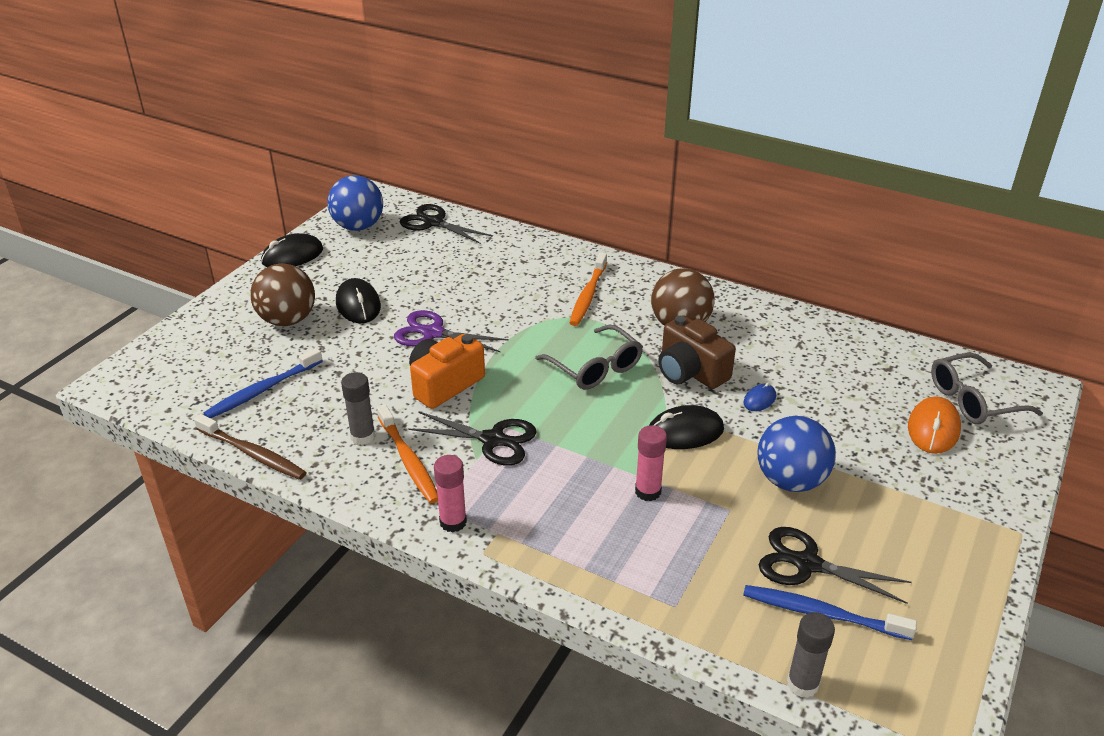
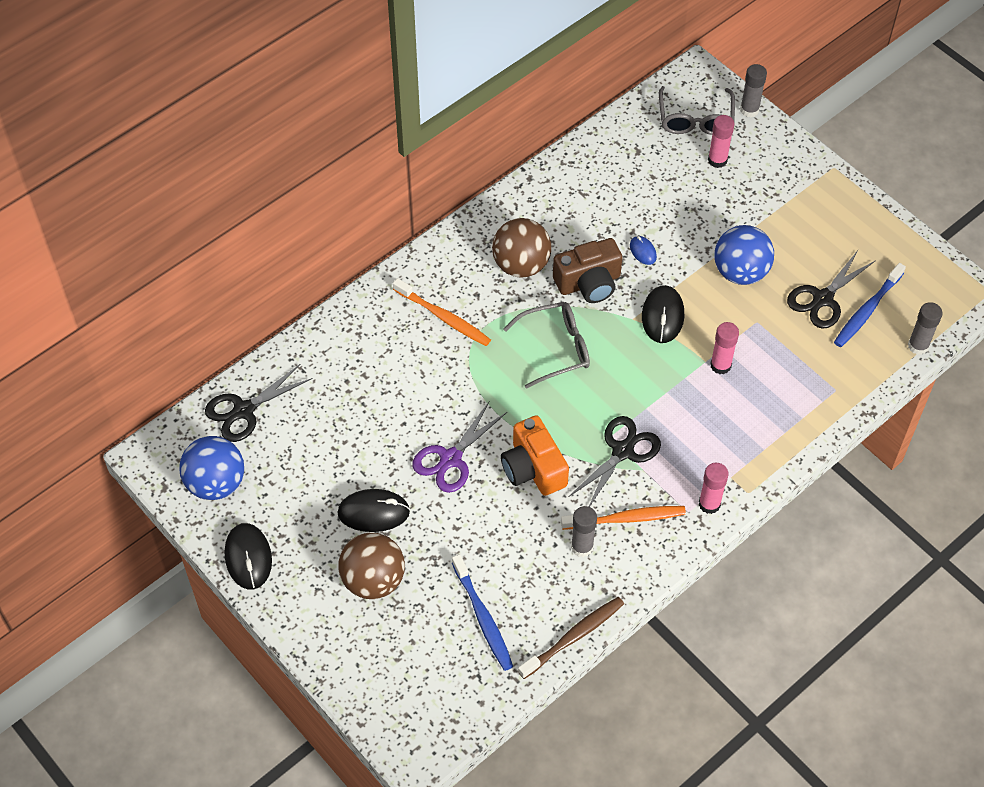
camera: 70 degrees left, 20 degrees up
orange mouse [908,396,961,454] -> pink glue stick [708,115,734,168]
none -> grey glue stick [740,64,767,117]

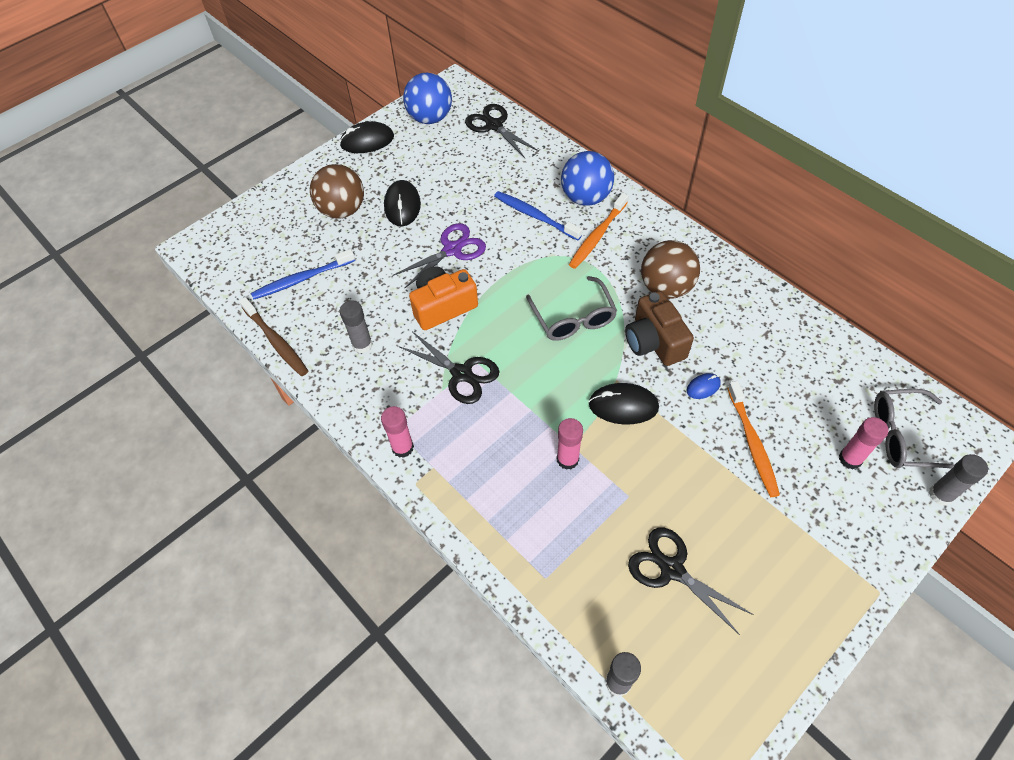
camera: 90 degrees right, 0 degrees up
purple scissors [413,401,507,493] -> purple scissors turned 105 degrees clockwise [393,223,486,289]
orange toothbrush [561,506,686,530] -> orange toothbrush moved to [727,381,780,497]
blue ball [714,225,774,285] -> blue ball moved to [561,151,614,206]
blue toothbrush [834,263,906,347] -> blue toothbrush moved to [494,191,582,241]

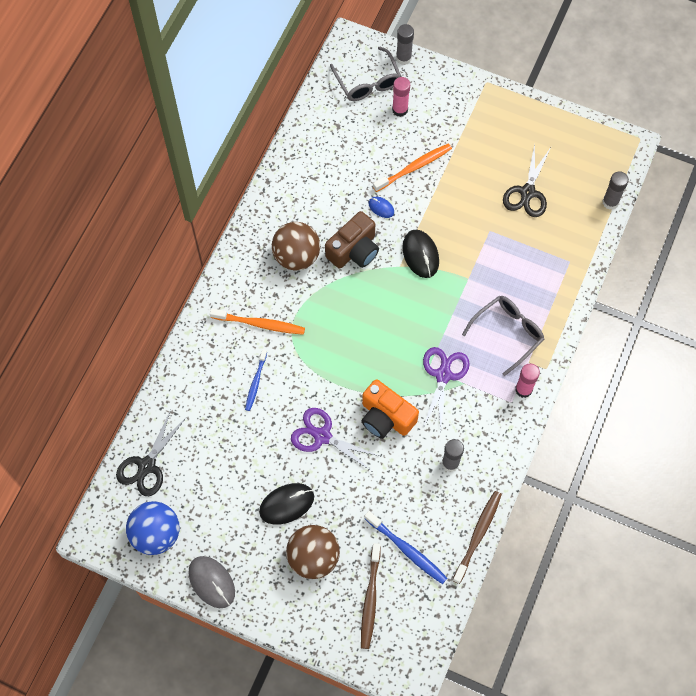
camera: 115 degrees left, 10 degrees up
black mouse [339,121,394,153] -> grey mouse [188,556,235,608]
black scissors [400,332,499,404] -> purple scissors [423,347,470,432]
blue toothbrush [494,191,582,241] -> blue toothbrush [245,349,267,411], size x0.66
grey glasses [526,276,617,341] -> grey glasses moved to [462,296,545,376]
pink glue stick [557,418,583,470] -> none
blue ball [561,151,614,206] -> none
none -> brown toothbrush [361,543,381,649]

